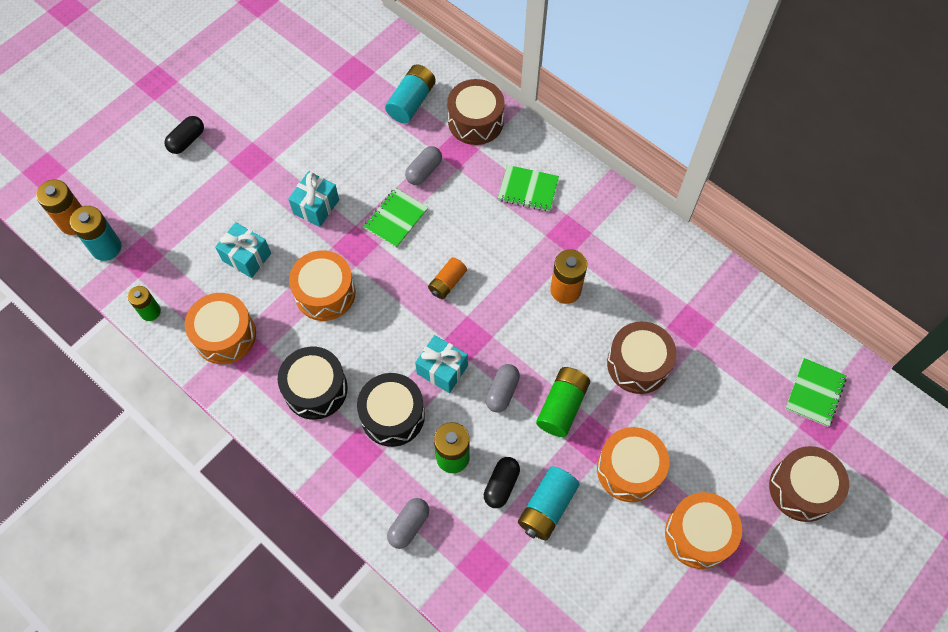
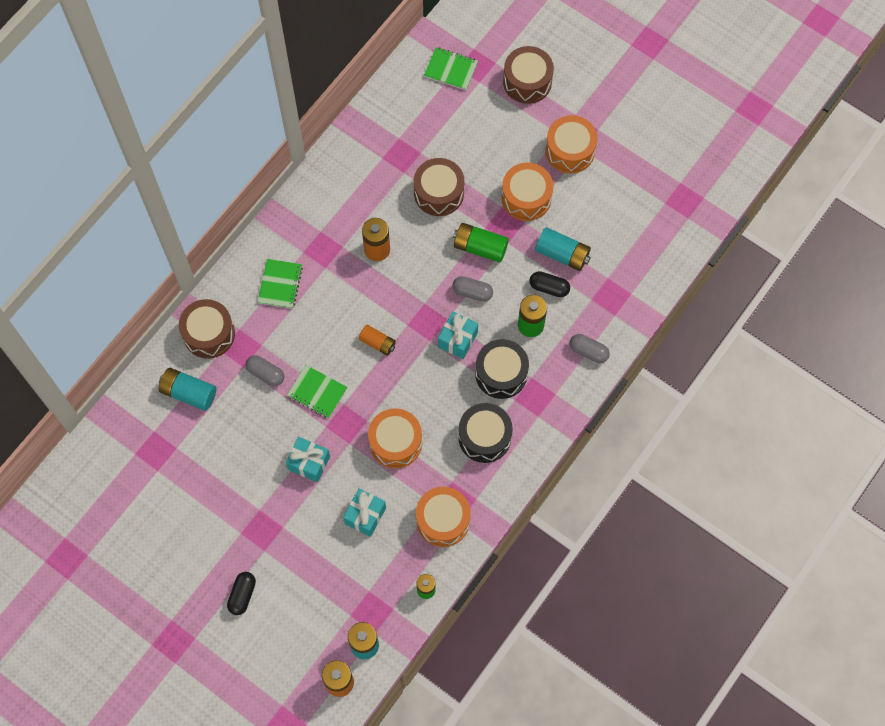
camera: 95 degrees left, 5 degrees up
black capsule [165,116,204,154] -> black capsule turned 75 degrees clockwise [227,572,256,615]

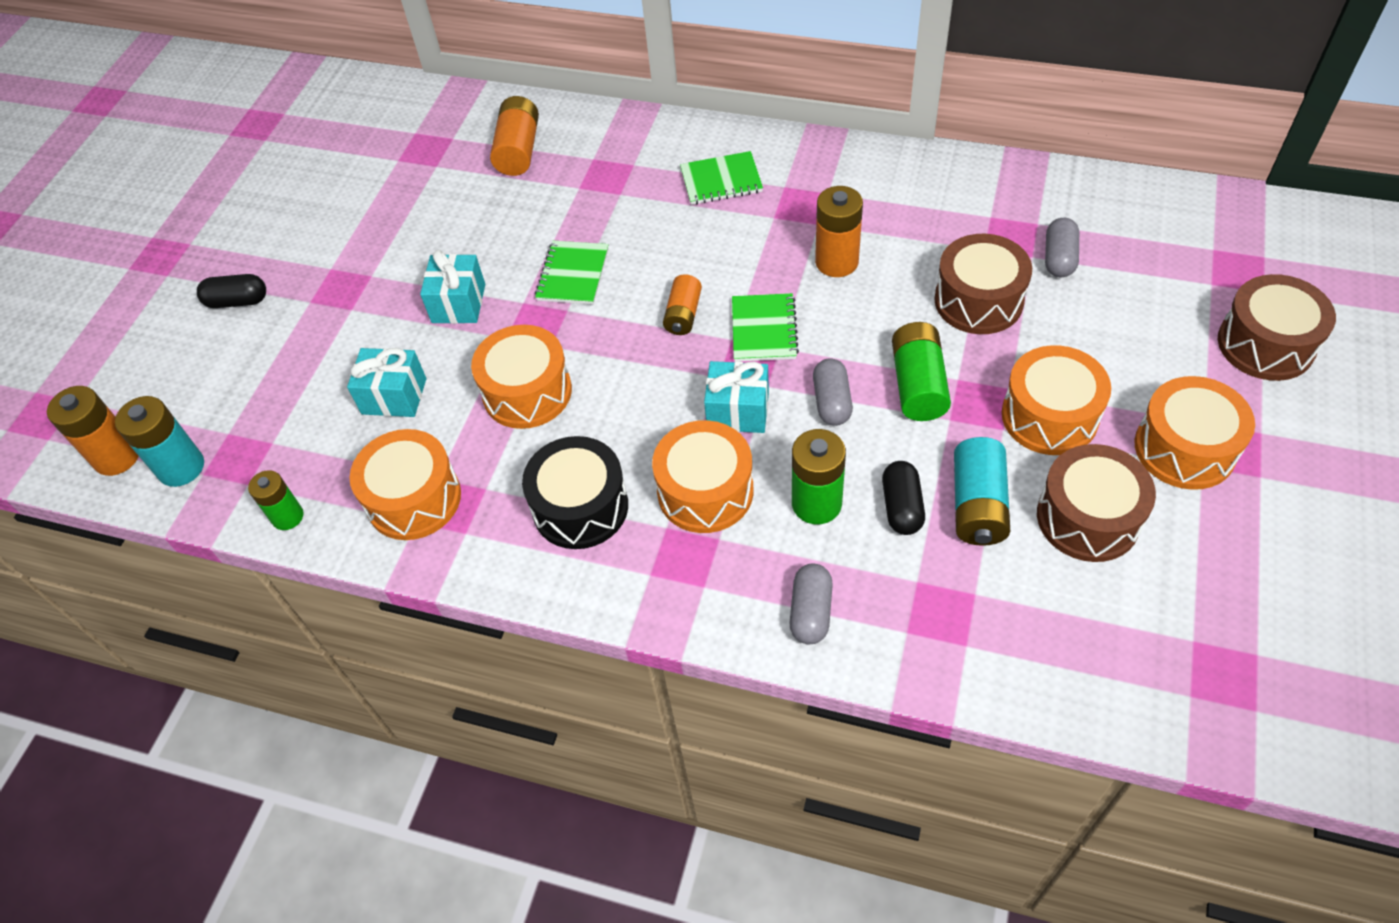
camera: 75 degrees right, 15 degrees down
turquoise battery [159,368,216,411] -> orange battery [490,96,539,176]
brown drum [179,299,235,359] -> brown drum moved to [1037,444,1156,562]
grey capsule [245,355,284,386] -> grey capsule moved to [1045,218,1079,277]
green notebook [424,47,478,90] -> green notebook moved to [732,293,799,362]
black drum [475,339,529,399] -> orange drum [652,420,754,533]

